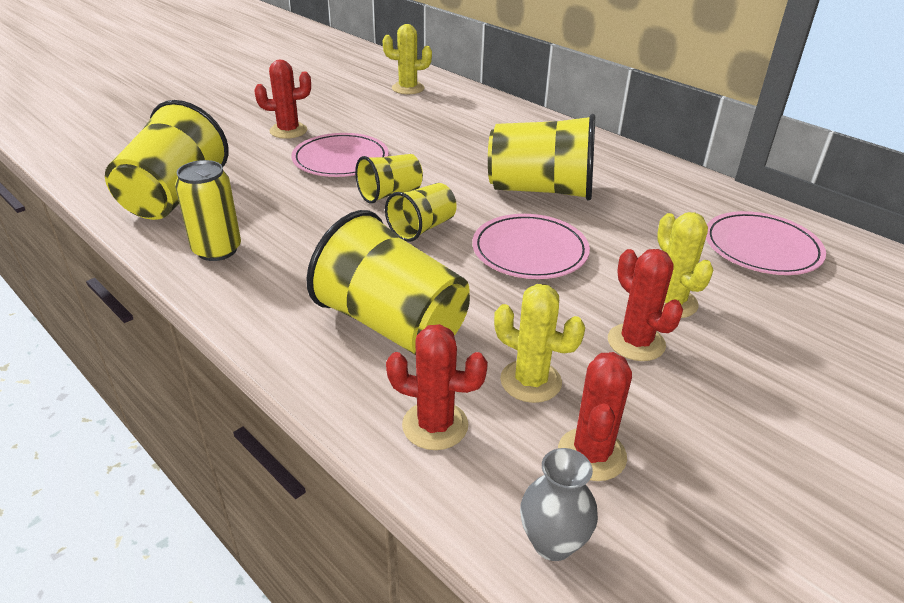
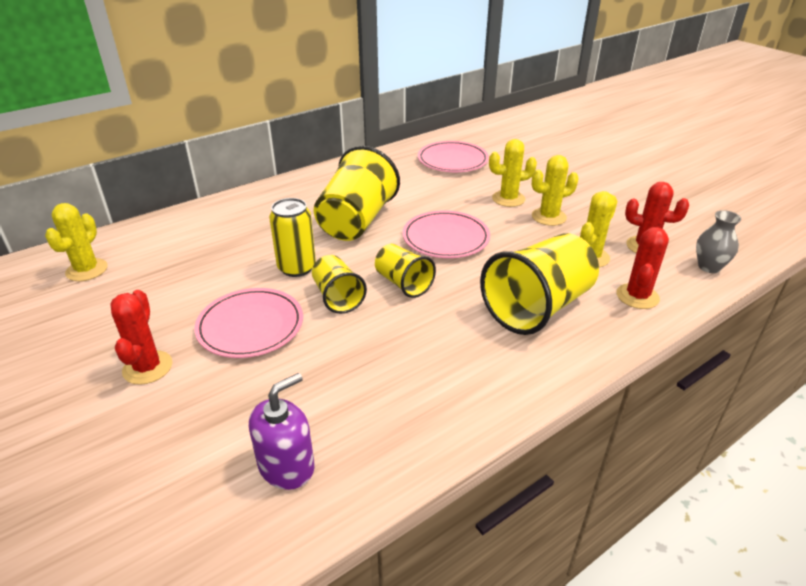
camera: 80 degrees left, 0 degrees up
yellow cup [105,100,229,220] -> purple soap dispenser [249,373,314,490]
yellow can [175,160,241,261] -> yellow can moved to [269,198,316,277]
red cactus [608,249,683,361] -> yellow cactus [532,155,579,226]

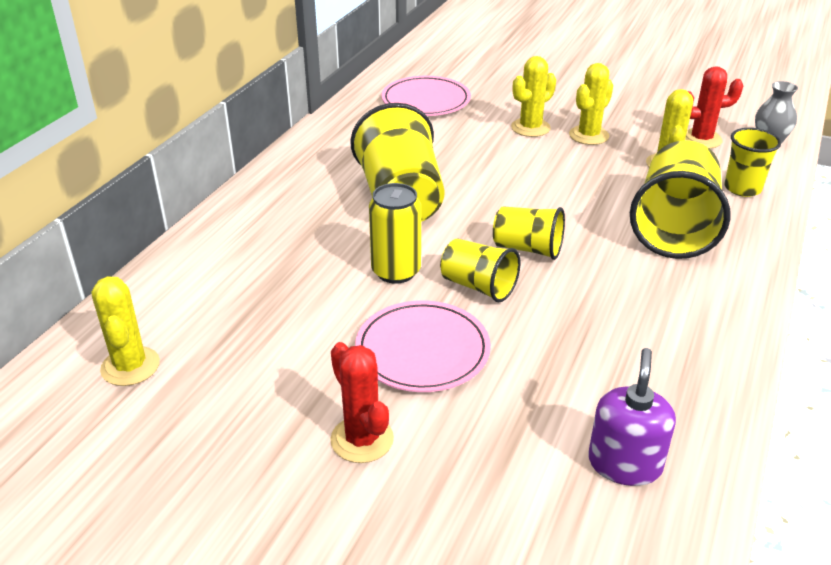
camera: 30 degrees left, 0 degrees up
pink plate [402,210,490,258] -> none
red cactus [617,227,669,309] -> yellow cup [724,128,781,197]

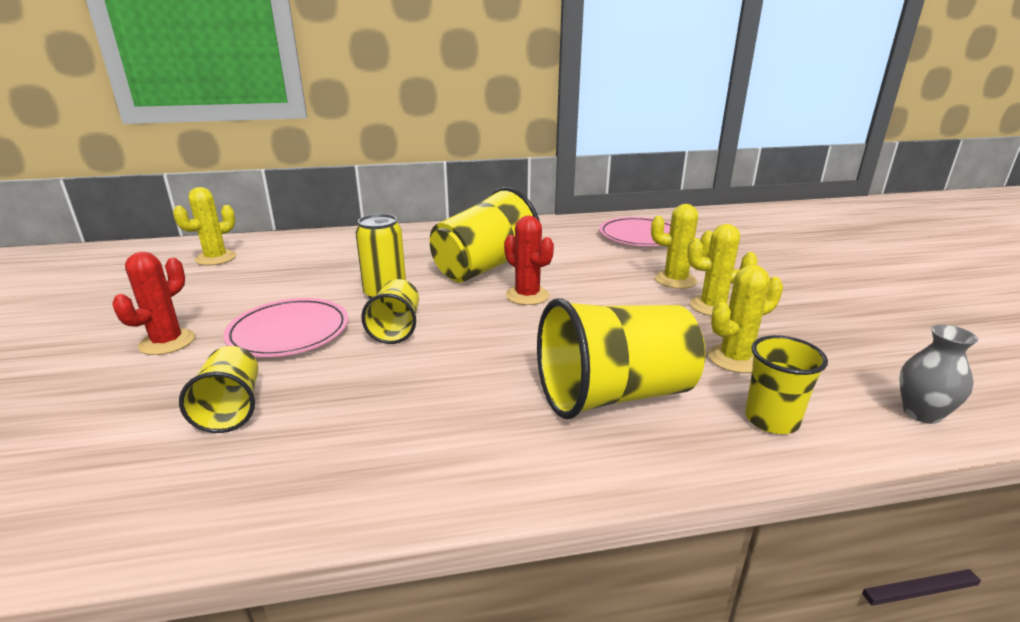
camera: 55 degrees right, 10 degrees down
yellow cup [493,206,565,260] -> yellow cup moved to [179,346,258,433]
purple soap dispenser [588,348,676,486] -> none
red cactus [685,66,743,149] -> red cactus moved to [504,215,554,305]

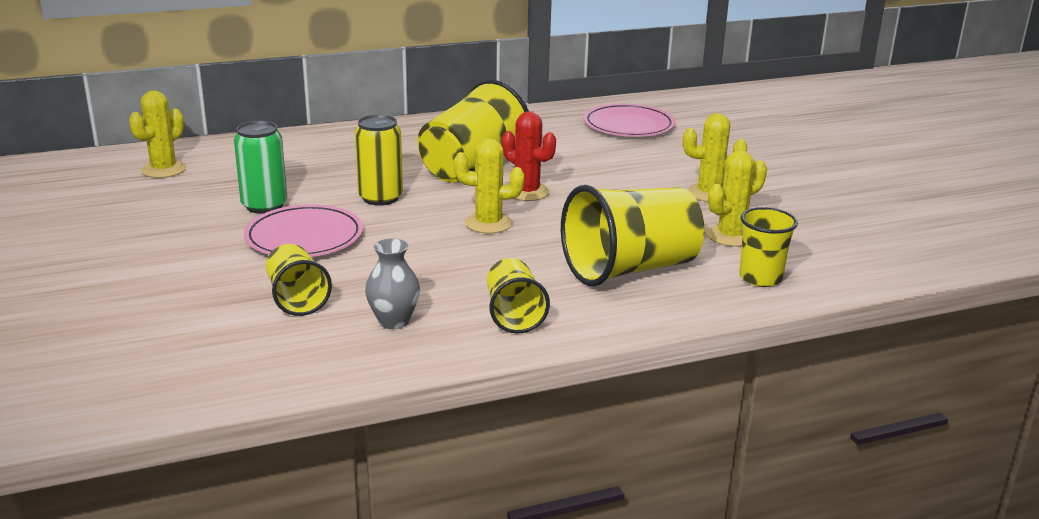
camera: 10 degrees left, 0 degrees up
red cactus [112,252,195,355] -> none
yellow cup [361,279,419,344] -> yellow cup moved to [487,258,550,334]
yellow cactus [651,204,713,289] -> yellow cactus moved to [454,138,524,233]
grey vase [899,324,978,424] -> grey vase moved to [365,238,420,329]
none -> green can [234,121,287,214]

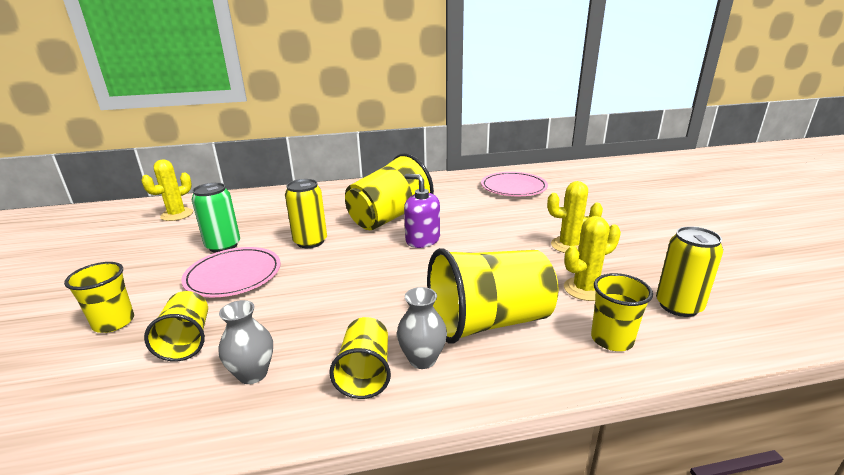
camera: 10 degrees right, 0 degrees up
yellow cactus [454,138,524,233] -> none
red cactus [502,111,556,201] -> purple soap dispenser [404,174,440,248]
none -> yellow cup [64,262,134,333]
none -> grey vase [397,287,447,369]
none -> yellow can [656,226,723,317]

